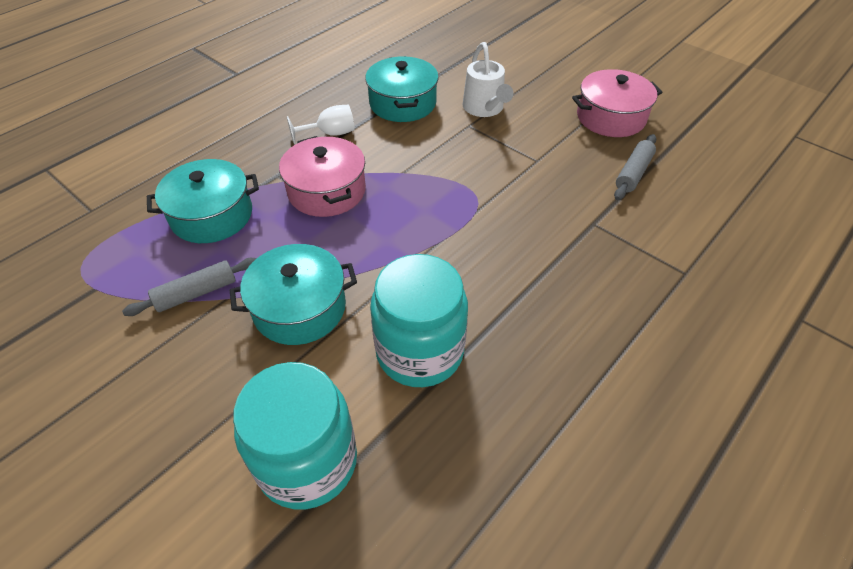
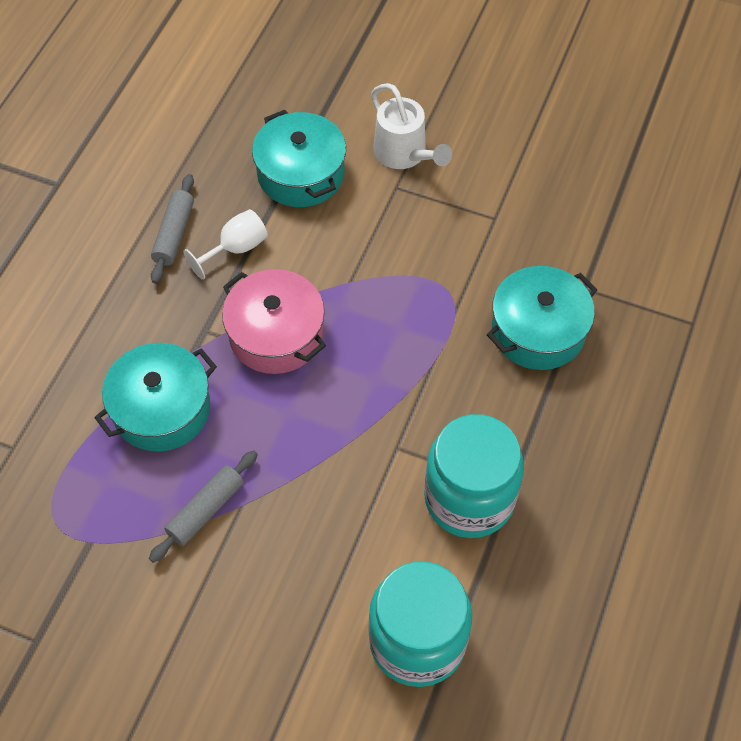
camera: 20 degrees left, 10 degrees up
turquoise pot [230,244,357,345] -> turquoise pot moved to [487,266,597,370]
pink pot [572,69,663,137] -> none
grey rolling pin [614,134,656,200] -> grey rolling pin moved to [151,174,194,284]

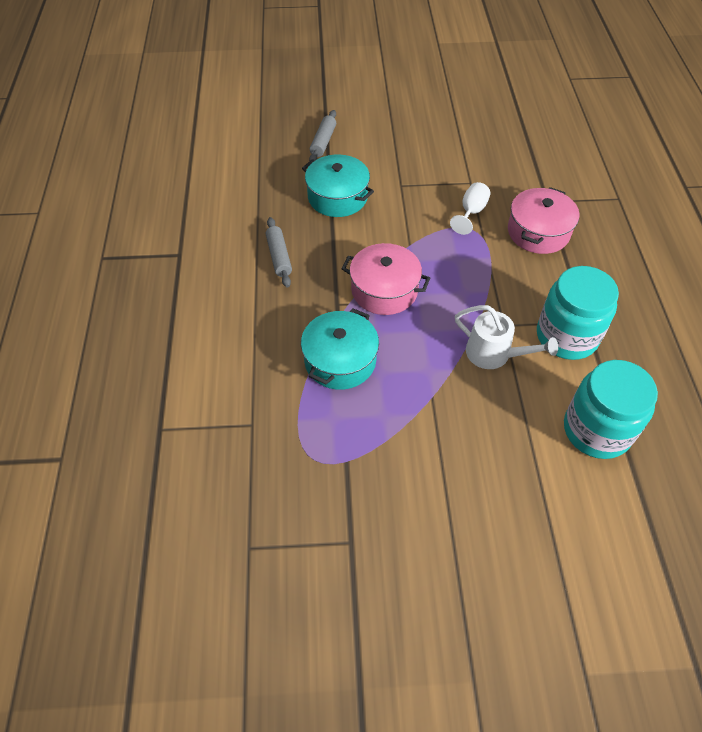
camera: 25 degrees left, 5 degrees down
grey rolling pin [149,450,258,563] -> grey rolling pin moved to [309,110,336,161]
white goblet [183,209,268,280] -> white goblet moved to [450,182,490,235]
white watering can [371,83,452,169] -> white watering can moved to [455,305,558,369]
turquoise pot [487,266,597,370] -> pink pot [508,187,579,254]

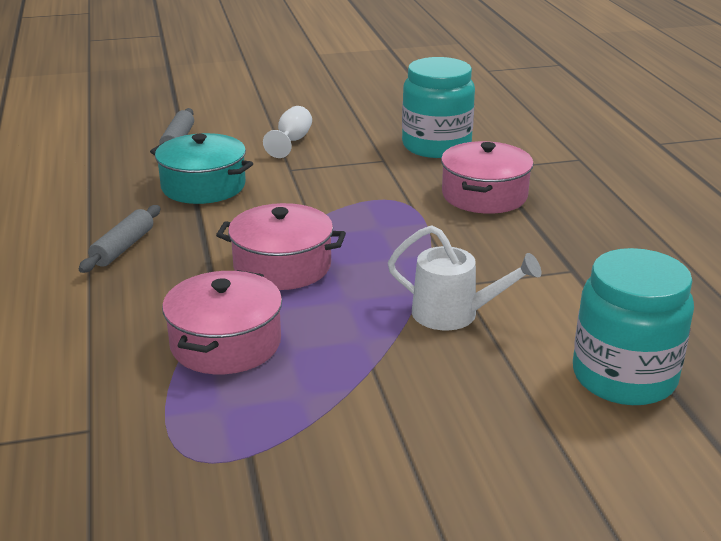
camera: 10 degrees left, 25 degrees down
grey rolling pin [266,217,292,288] -> grey rolling pin turned 45 degrees clockwise [79,205,160,273]
turquoise pot [301,308,379,390] -> pink pot [162,270,282,374]
white goblet [450,182,490,235] -> white goblet moved to [263,106,312,158]
turquoise jar [537,266,619,360] -> turquoise jar moved to [402,57,475,158]

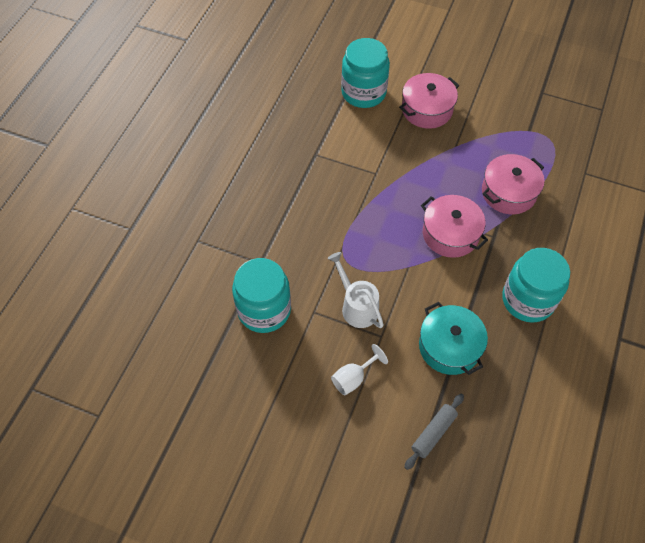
camera: 145 degrees left, 30 degrees up
grey rolling pin [79,205,160,273] -> turquoise jar [502,248,570,323]
white watering can [388,225,541,331] -> white watering can moved to [328,252,384,328]
pink pot [441,141,534,214] -> pink pot moved to [399,73,459,129]

